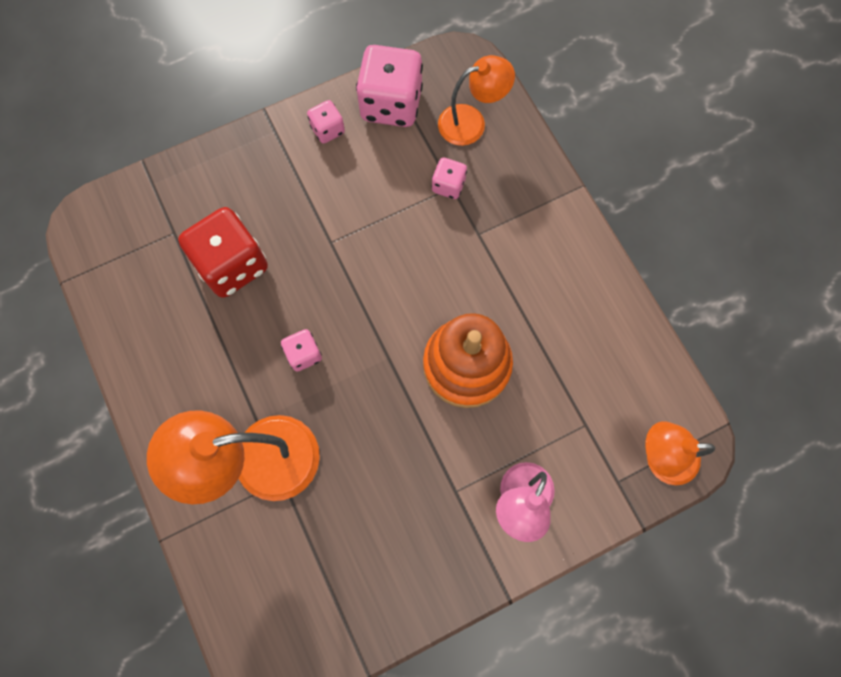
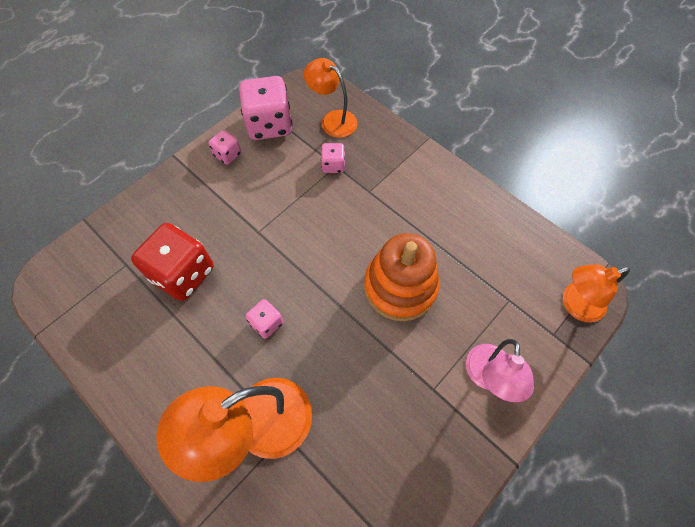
camera: 20 degrees left, 10 degrees down
orange lamp [438,55,515,146] -> orange lamp turned 105 degrees counterclockwise [304,58,357,138]

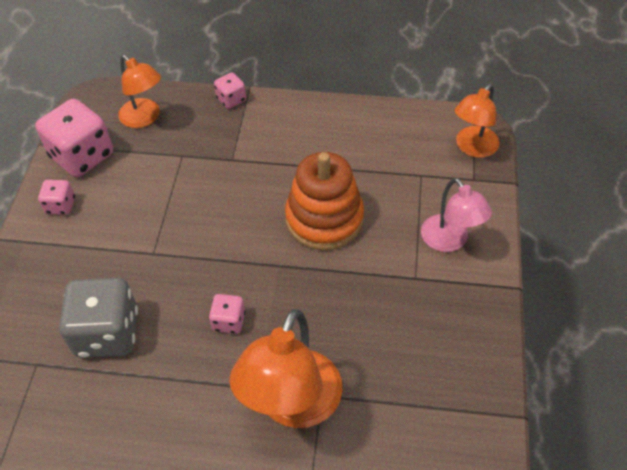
camera: 35 degrees left, 10 degrees down
red dice [131,223,214,301] -> grey dice [59,278,138,358]
orange lamp [304,58,357,138] -> orange lamp turned 135 degrees counterclockwise [118,55,161,128]
pink dice [321,143,345,173] -> pink dice moved to [214,72,246,109]

